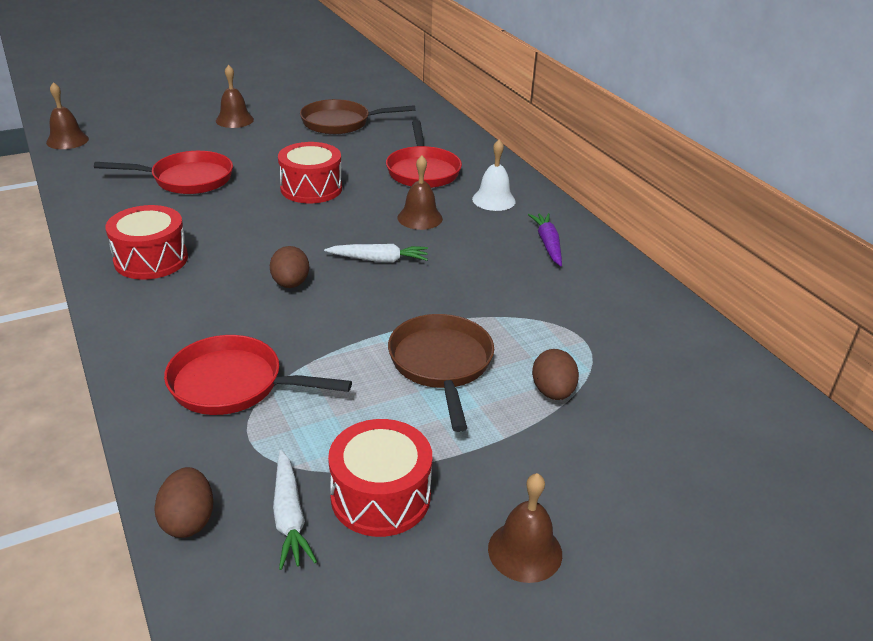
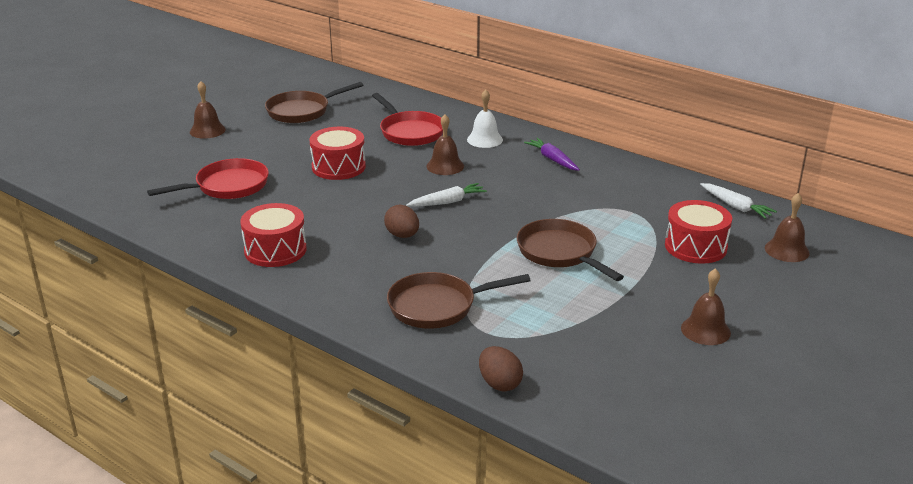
camera: 25 degrees left, 5 degrees down
brown bell [46,82,89,149] -> brown bell moved to [765,193,810,262]
red pan [164,335,352,415] -> brown pan [387,272,531,329]
white carrot [273,450,317,570] -> white carrot moved to [700,183,777,219]
red drum [328,419,432,537] -> red drum moved to [665,200,732,264]
brown egg [532,349,579,400] -> none

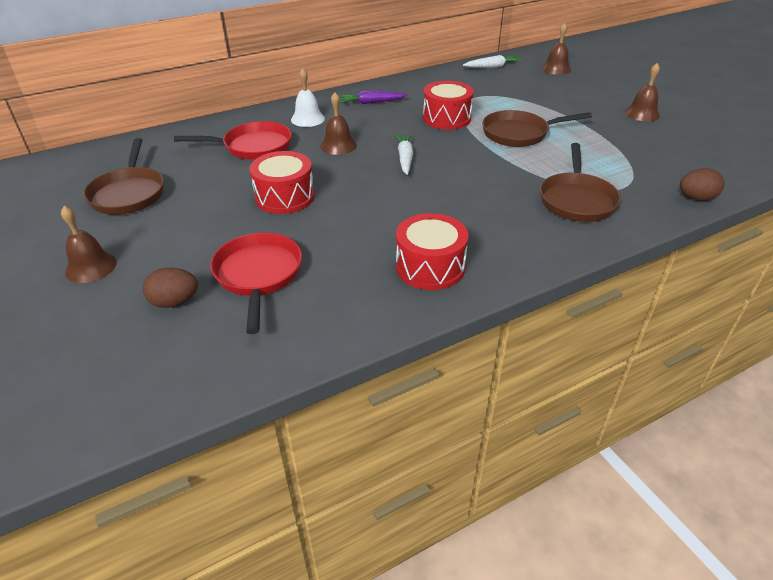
camera: 65 degrees left, 10 degrees up
brown egg [384,205,419,238] -> brown egg moved to [143,268,198,308]
red drum [665,200,732,264] -> red drum moved to [423,81,474,130]

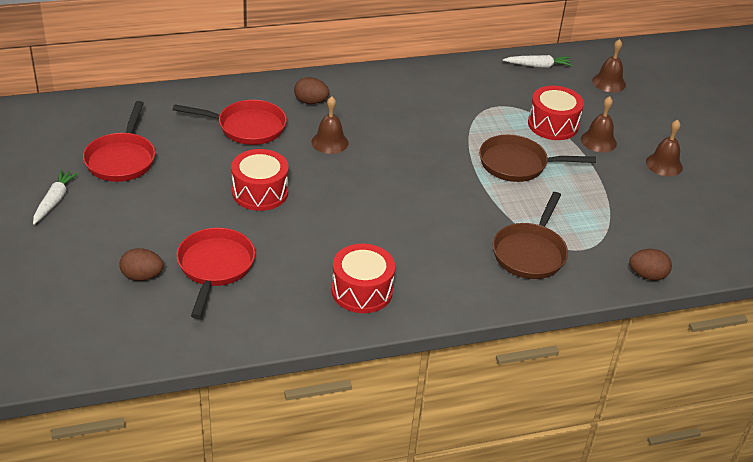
camera: 10 degrees right, 0 degrees up
brown bell [61,206,117,283] -> brown bell moved to [581,96,617,152]
brown pan [83,138,164,215] -> red pan [83,101,155,182]
white bell [291,68,325,127] -> brown egg [294,77,329,104]
purple carrot [339,90,407,104] -> none
white carrot [394,134,413,175] -> white carrot moved to [33,169,79,225]
red drum [423,81,474,130] -> red drum moved to [528,86,584,140]

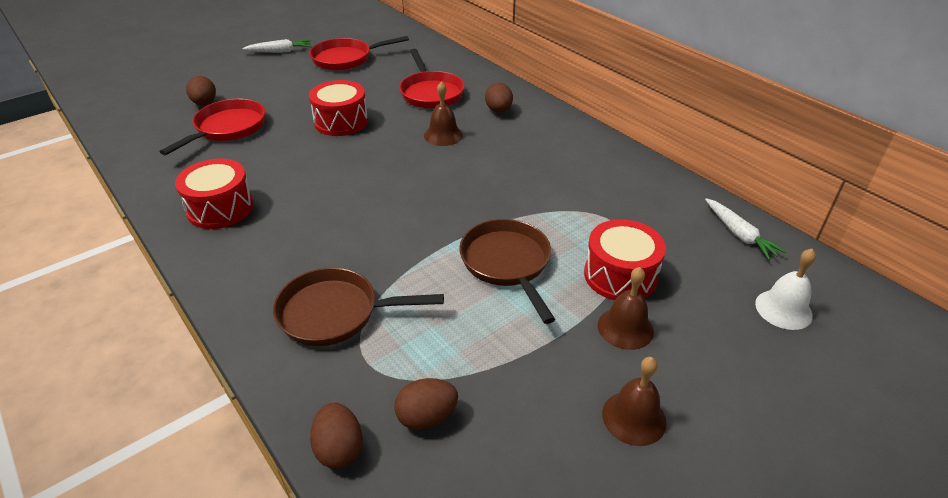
camera: 70 degrees right, 0 degrees up
red pan [176,228,255,319] -> red pan turned 45 degrees counterclockwise [159,99,265,155]
brown bell [592,39,626,92] -> white bell [755,249,816,330]
none -> brown egg [394,378,458,430]

